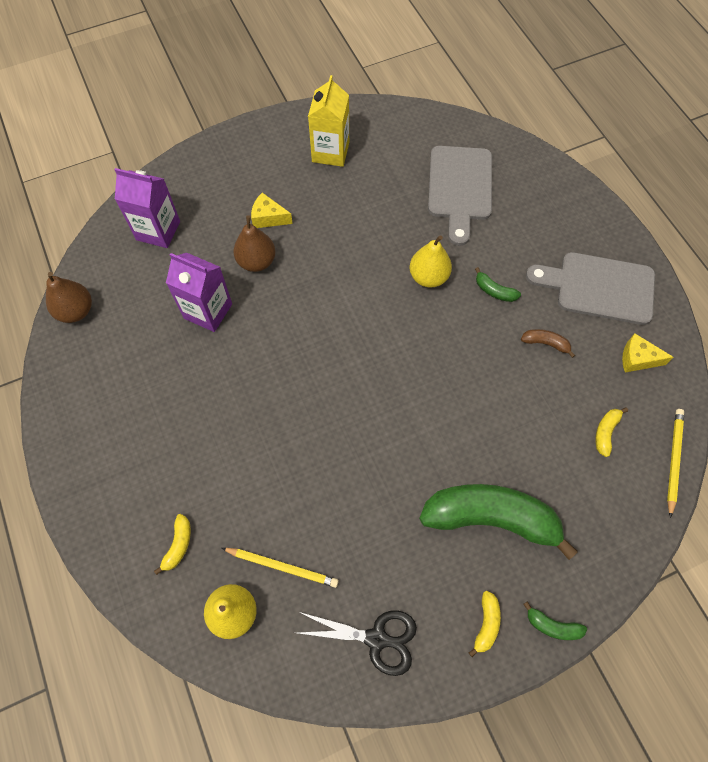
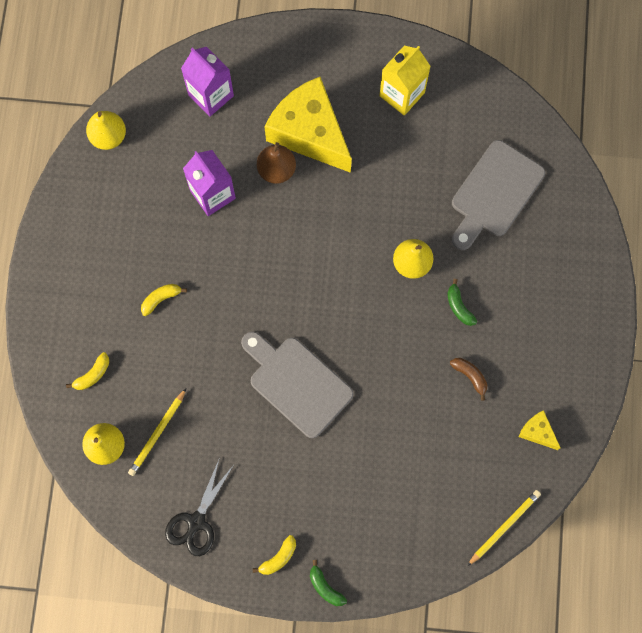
camera: 30 degrees right, 10 degrees up
brown pear [46,272,92,323] -> yellow pear [86,111,126,150]
yellow pencil [222,548,339,588] -> yellow pencil turned 75 degrees clockwise [128,389,186,476]
yellow cheese [251,193,293,228] -> yellow cheese [264,77,352,173], size x2.37
black scissors [298,611,417,676] -> black scissors turned 75 degrees clockwise [165,458,234,556]
green banana [419,484,578,560] -> none
grey cutting board [526,252,655,325] -> grey cutting board moved to [241,332,353,438]
yellow banana [595,407,628,457] -> yellow banana moved to [141,284,187,316]

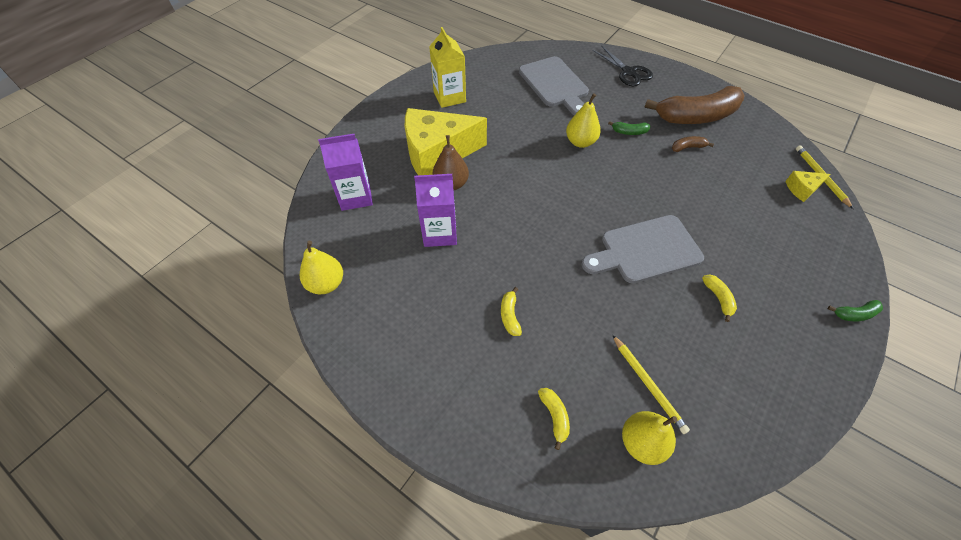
camera: 60 degrees left, 20 degrees down
black scissors [165,458,234,556] -> black scissors moved to [593,45,653,86]
yellow banana [252,535,296,575] -> yellow banana moved to [702,275,737,322]
yellow cheese [519,410,560,450] -> yellow cheese moved to [785,171,830,202]
none -> brown banana [644,86,745,124]

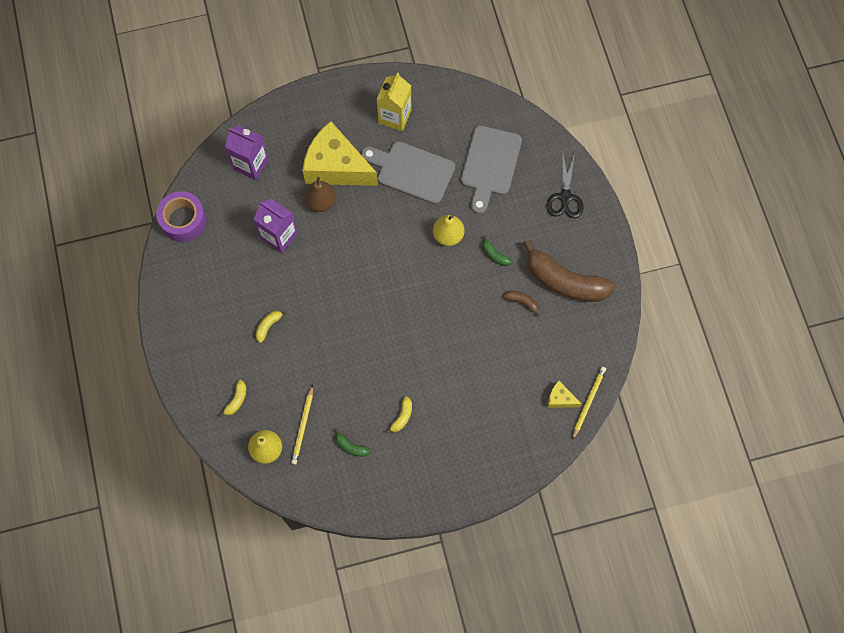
camera: 40 degrees right, 15 degrees up
yellow pear [300,241,343,294] -> purple tape [156,191,207,242]
grey cutting board [582,215,704,283] -> grey cutting board moved to [361,141,455,204]
green banana [828,300,883,321] -> green banana moved to [335,428,371,457]

